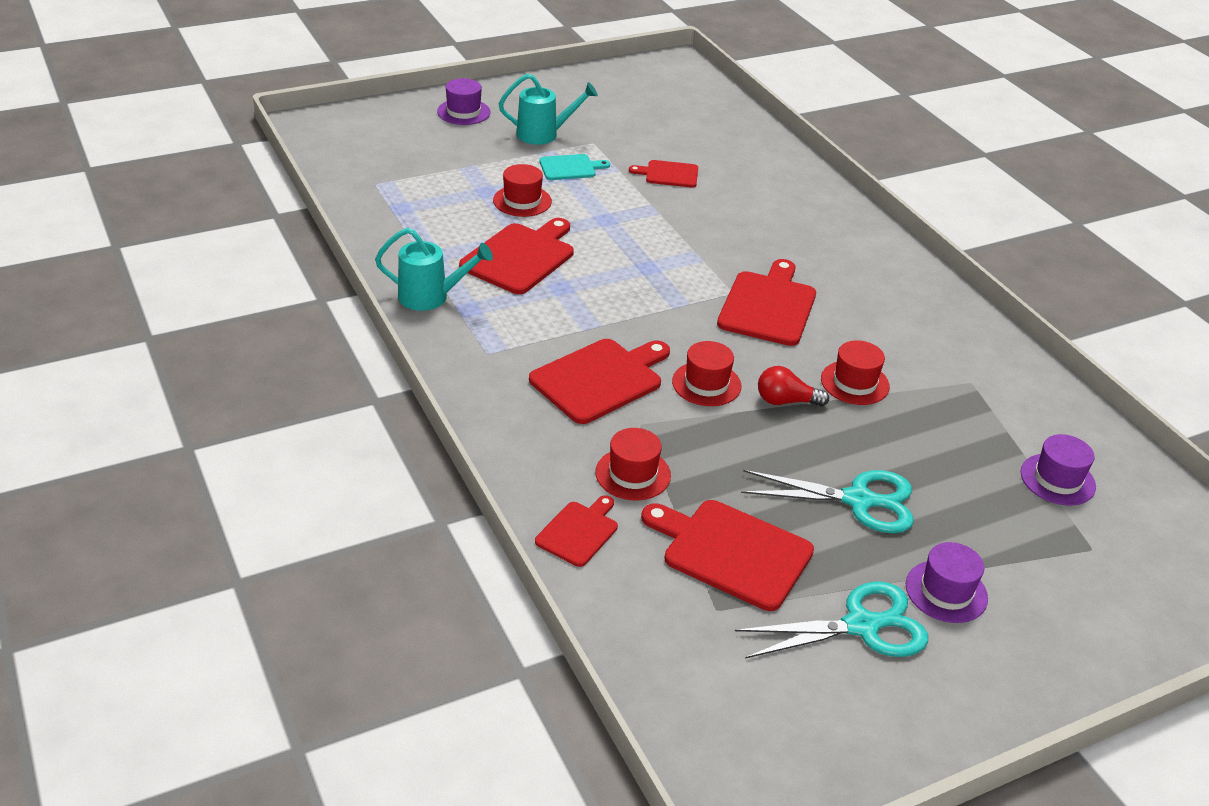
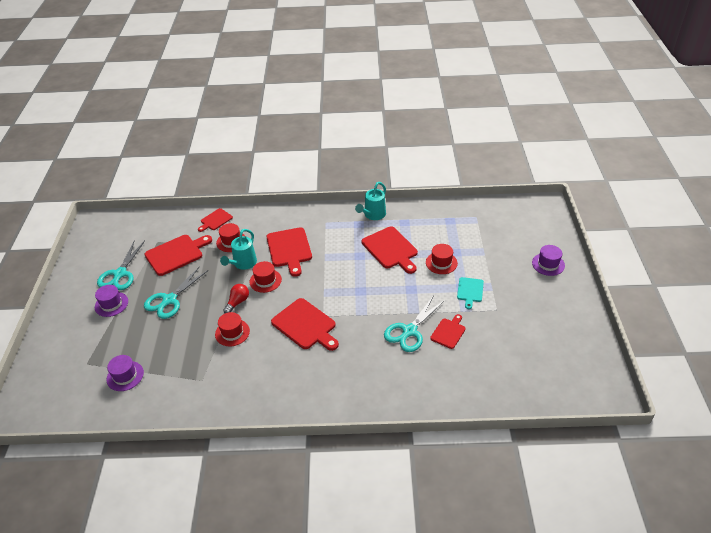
camera: 120 degrees right, 5 degrees up
turquoise watering can [499,74,598,145] -> turquoise watering can moved to [220,229,257,270]
red cutting board [535,495,618,567] -> red cutting board turned 75 degrees clockwise [198,208,233,232]
none -> turquoise scissors [384,295,445,352]

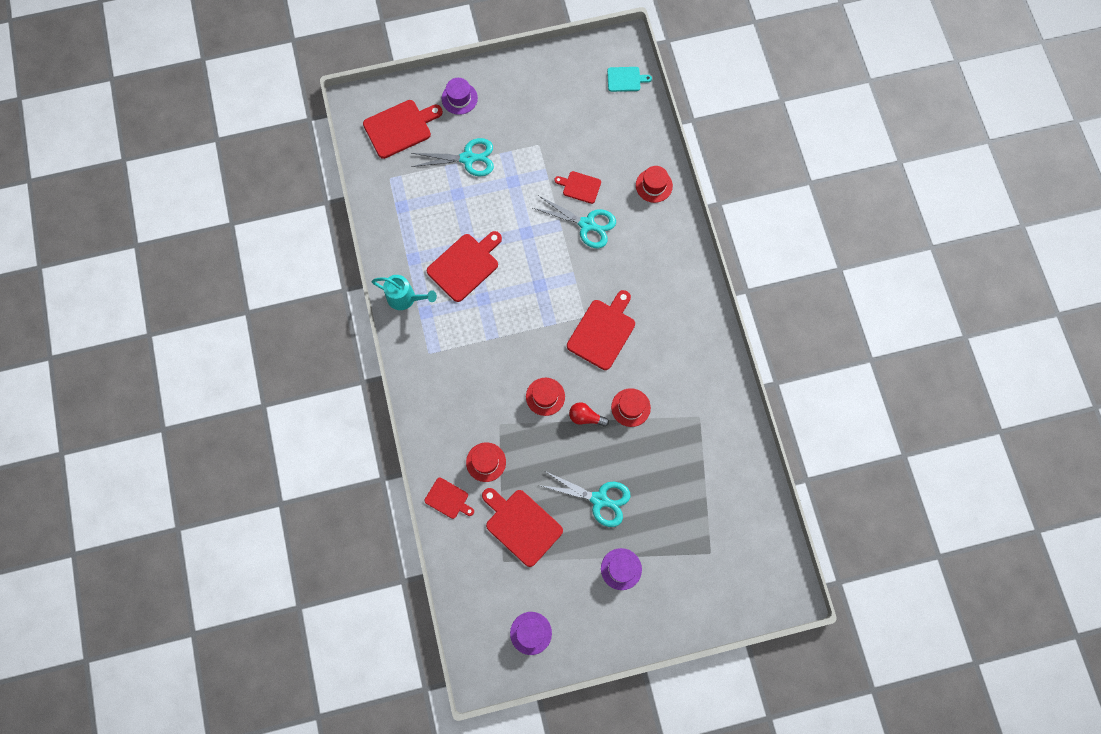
camera: 105 degrees left, 30 degrees up
turquoise scissors [97,240,145,290] -> turquoise scissors moved to [411,138,494,176]
purple hat [107,355,144,391] -> purple hat moved to [510,612,552,655]
turquoise watering can [220,229,257,270] -> none
red cutting board [266,227,312,277] -> red cutting board moved to [363,100,443,159]
red hat [426,244,458,274] -> red hat moved to [636,166,673,203]
turquoise cutting board [457,277,484,309] -> turquoise cutting board moved to [607,67,652,92]

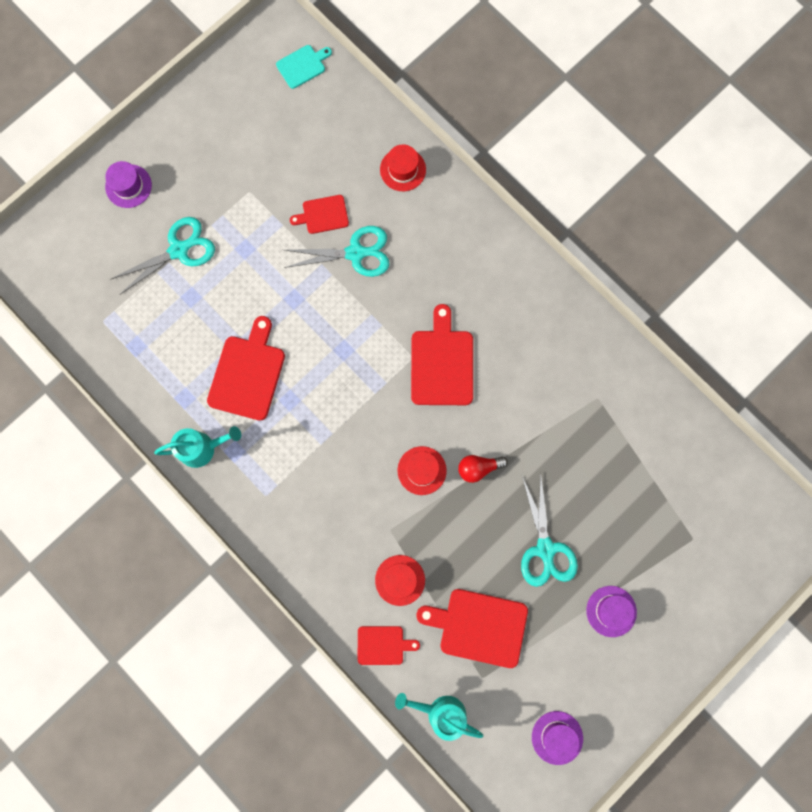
camera: 30 degrees left, 5 degrees up
red cutting board [363,100,443,159] -> none
turquoise scissors [539,471,631,527] -> turquoise scissors turned 90 degrees clockwise [521,473,578,587]
red hat [611,388,651,427] -> none
none -> turquoise watering can [395,693,483,741]

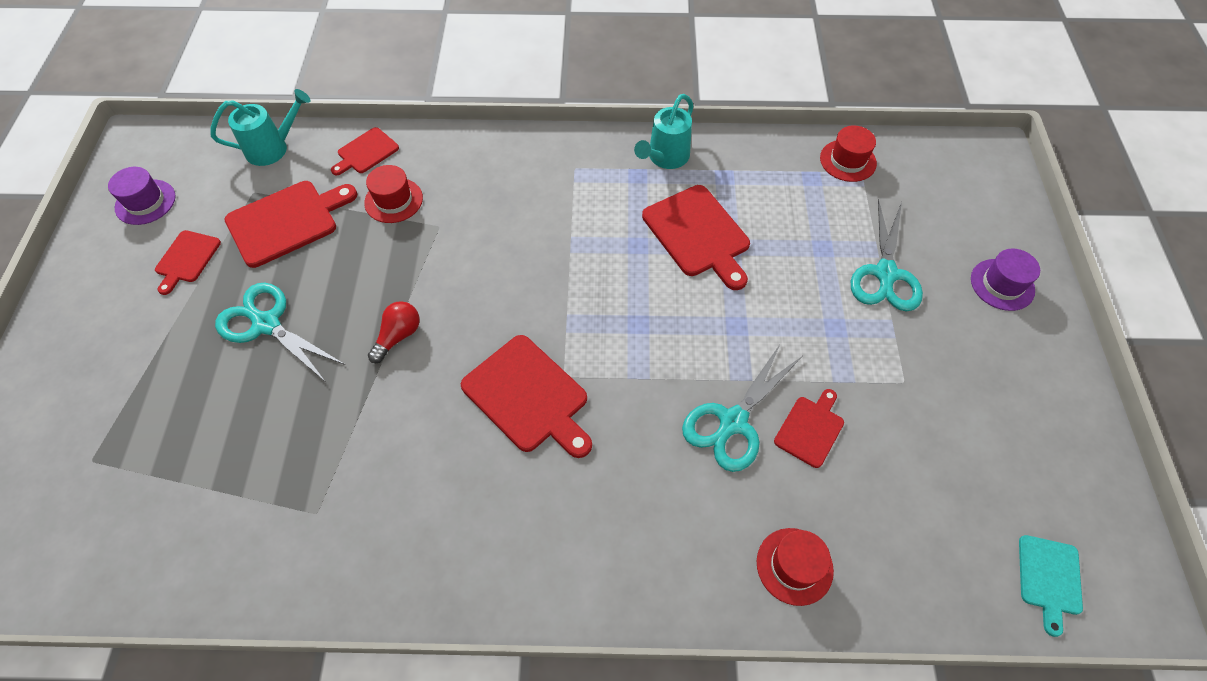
camera: 135 degrees right, 20 degrees down
red hat [398,446,447,495] -> red hat moved to [820,126,877,182]
purple hat [586,586,637,637] -> none
none -> red cutting board [155,230,221,295]

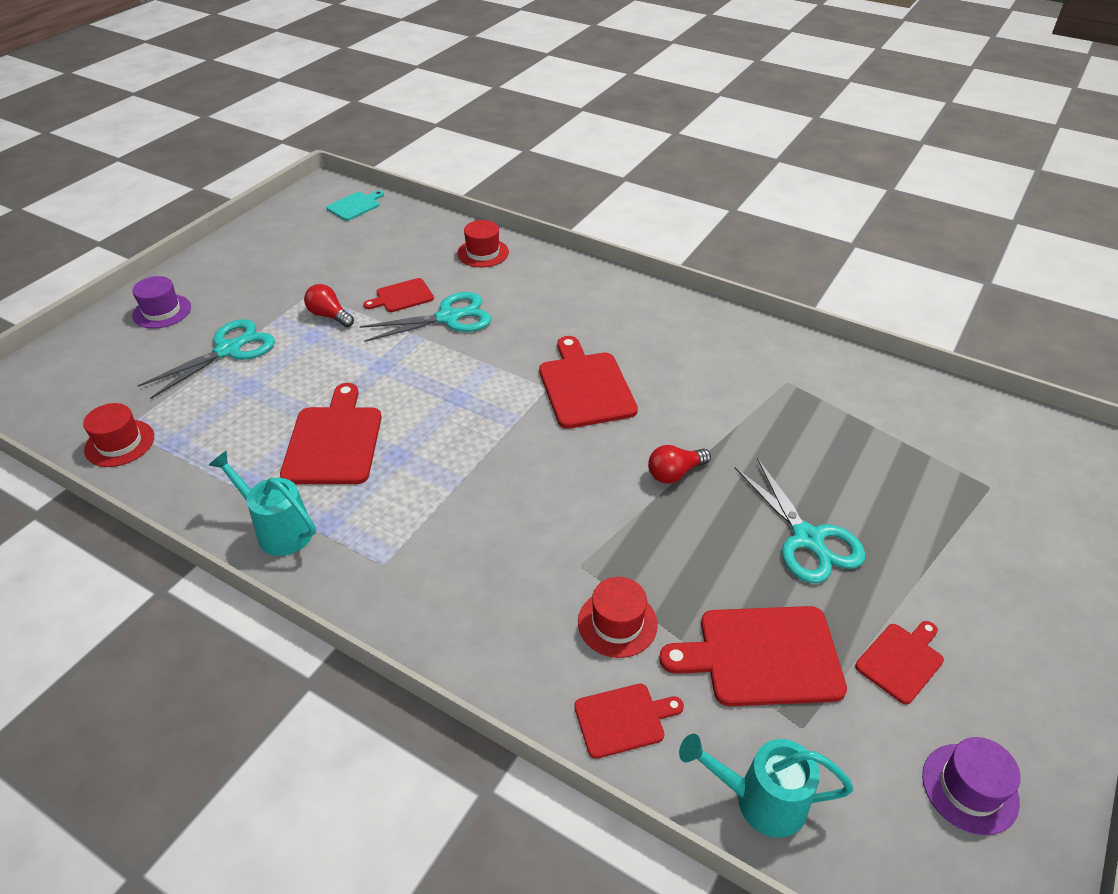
camera: 150 degrees left, 15 degrees down
turquoise watering can [634,94,693,169] -> turquoise watering can turned 120 degrees counterclockwise [209,451,316,556]
none -> red light bulb [304,284,354,327]

